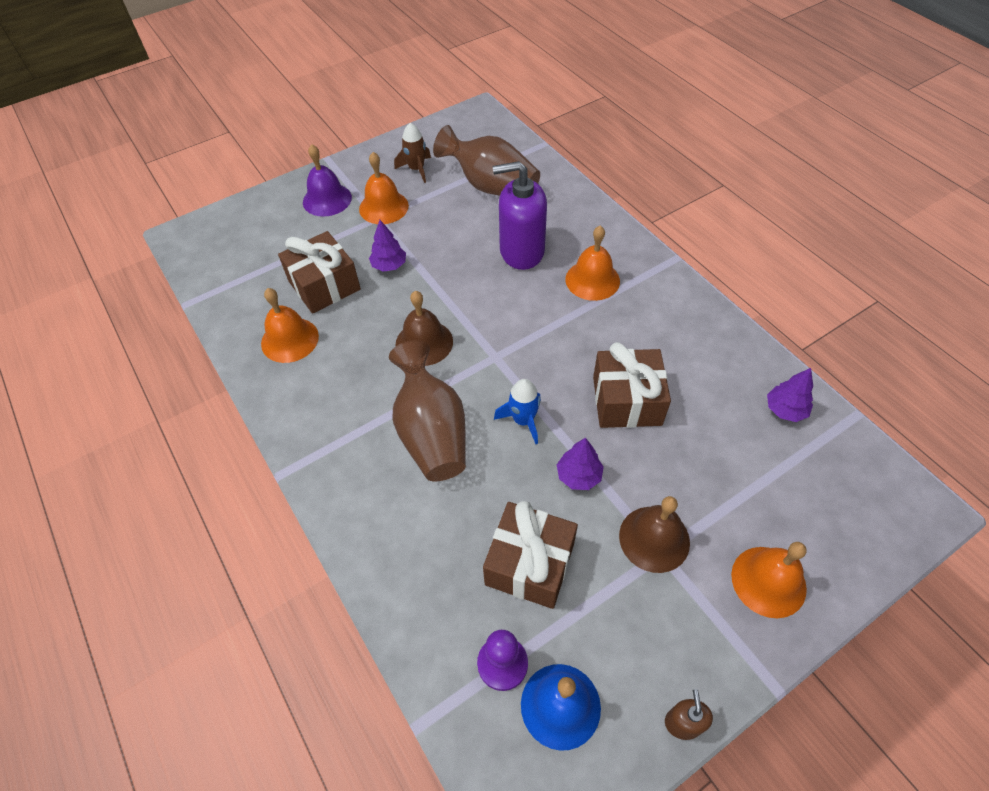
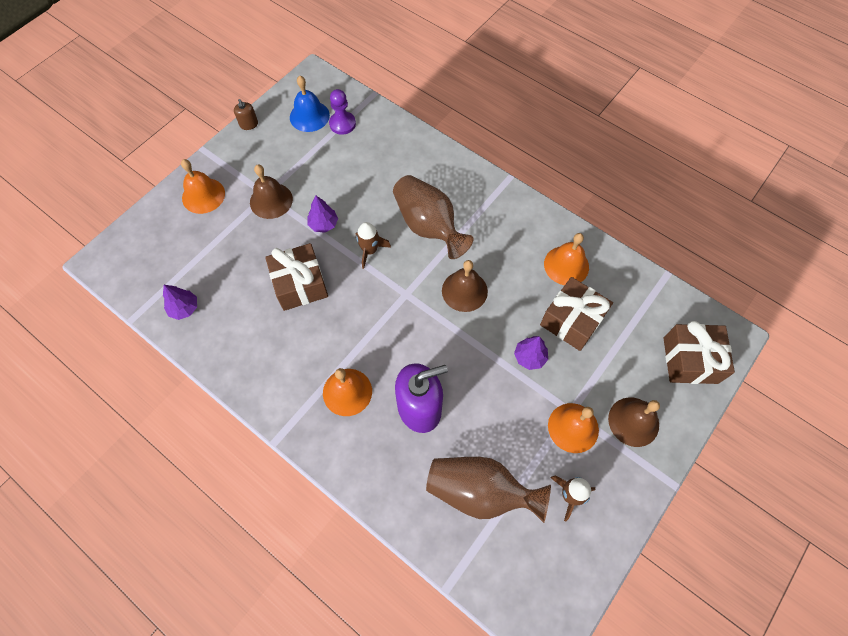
camera: 160 degrees right, 10 degrees up
purple bell [303,144,352,217] -> brown bell [608,397,660,447]
brown gift [483,501,578,609] -> brown gift moved to [663,321,735,384]
blue rocket [494,379,541,444] -> brown rocket [356,222,391,269]

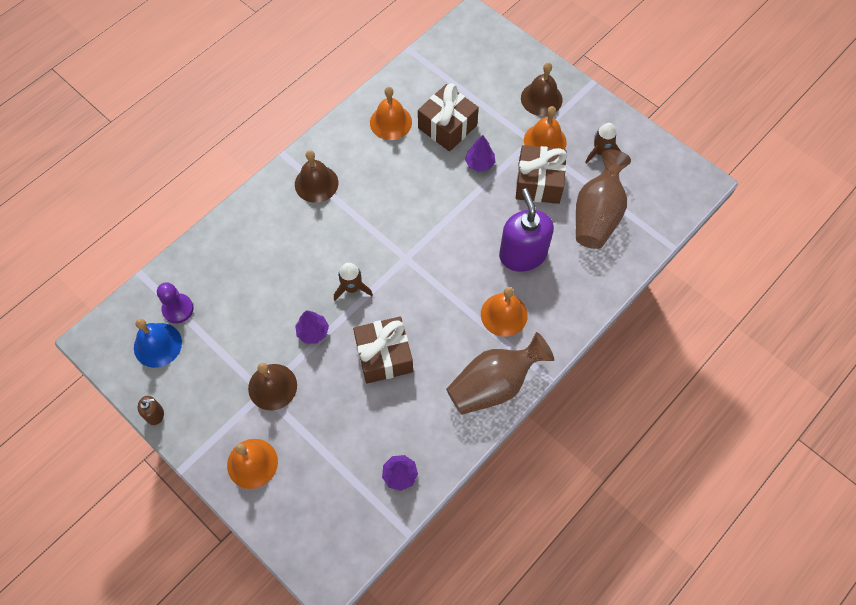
camera: 85 degrees left, 0 degrees up
brown vase [393,175,473,259] -> brown vase moved to [446,332,554,415]
brown bell [442,260,488,312] -> brown bell moved to [295,150,338,203]
brown gift [663,321,735,384] -> brown gift moved to [516,145,567,204]

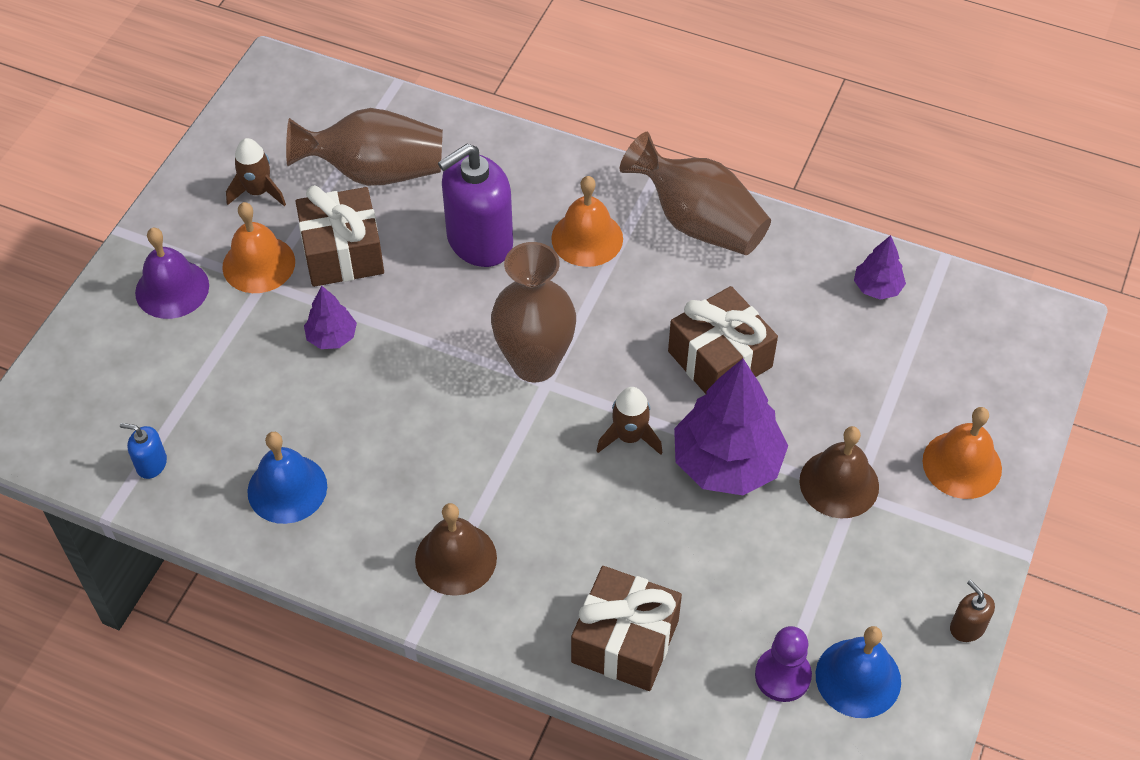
camera: 110 degrees left, 10 degrees down
purple tree [295,311,329,343] -> purple tree [674,359,788,495], size x2.05
orange bell [370,87,412,140] -> blue bell [247,432,327,524]
brown gift [418,83,479,151] -> brown gift moved to [571,566,682,691]
brown bell [521,62,563,116] -> purple bell [135,228,209,319]
none -> blue soap dispenser [120,423,167,479]
none -> brown vase [491,242,576,382]

